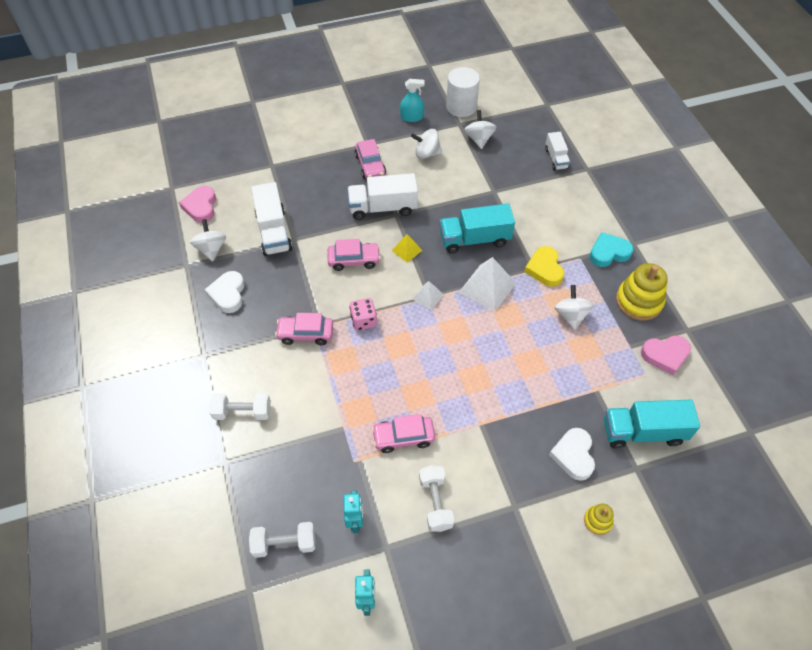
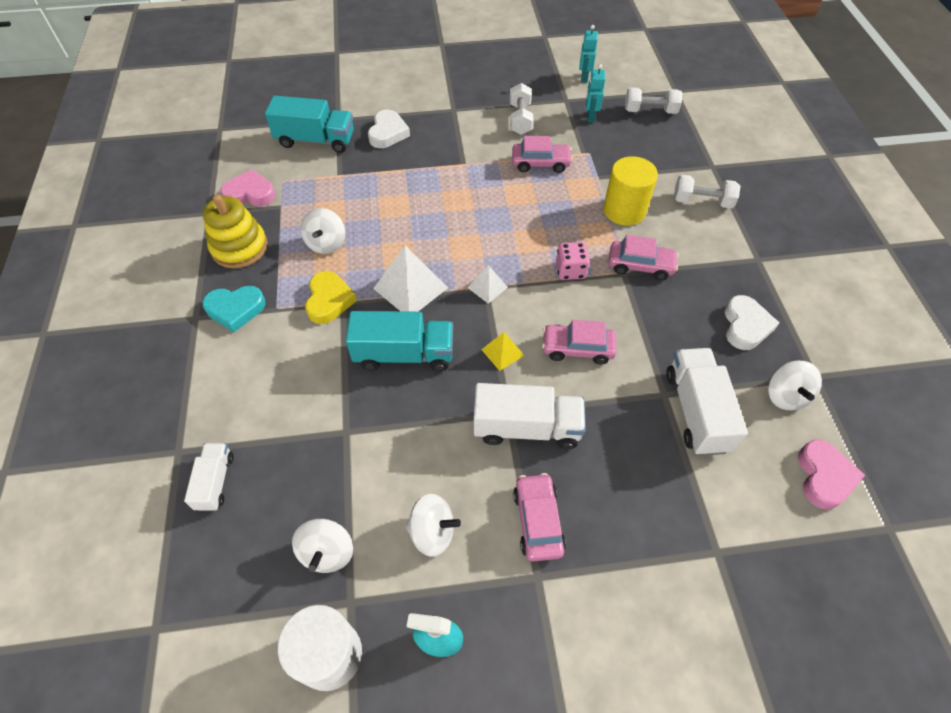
camera: 170 degrees left, 0 degrees up
yellow stacking toy [584,504,614,535] -> none
none -> yellow cylinder [603,156,658,225]

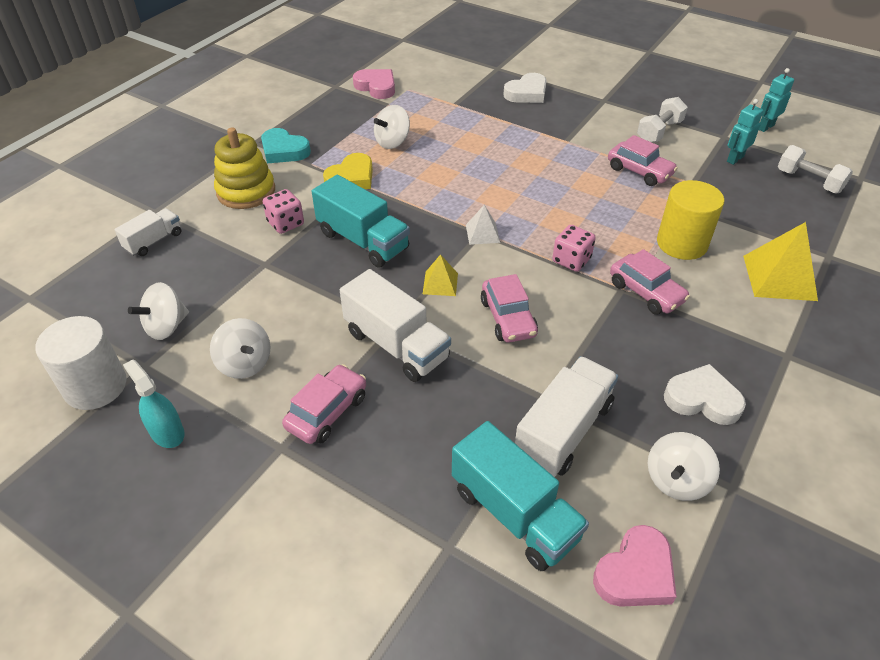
camera: 40 degrees right, 10 degrees down
yellow stacking toy [203,194,268,268] -> yellow stacking toy moved to [214,127,275,209]
turquoise truck [265,96,354,153] -> turquoise truck moved to [452,421,589,571]
white pyramid [373,245,448,312] -> none
pink car [542,320,617,364] -> pink car turned 150 degrees counterclockwise [481,274,538,343]
white dumbbell [674,175,740,208] -> yellow pyramid [743,222,818,301]
white heart [725,295,779,350] -> white heart turned 120 degrees counterclockwise [664,364,746,425]
none -> pink dice [263,189,304,234]

